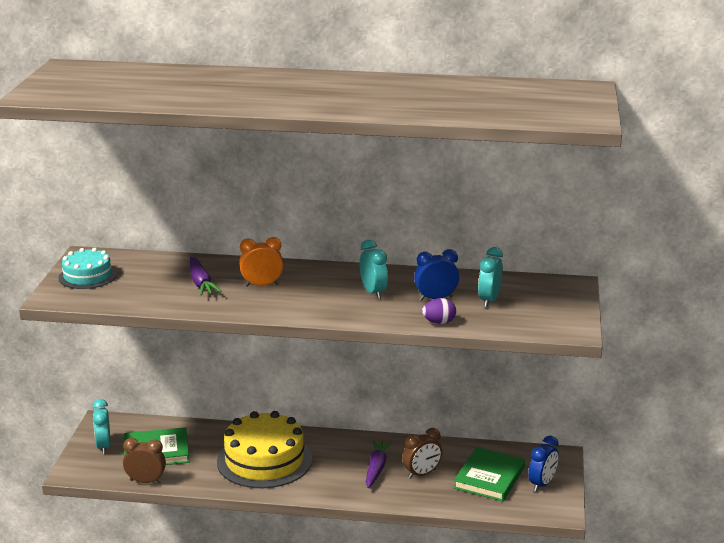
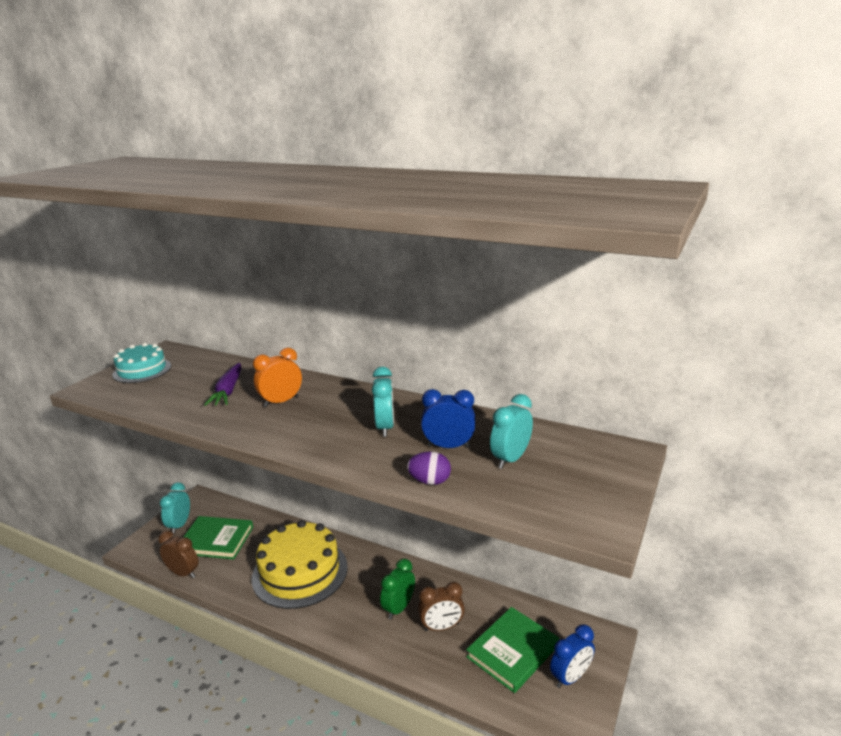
camera: 20 degrees right, 0 degrees up
orange clock [239,237,283,287] -> orange clock turned 45 degrees counterclockwise [253,348,302,407]
purple carrot [366,440,392,488] -> green clock [380,559,415,619]

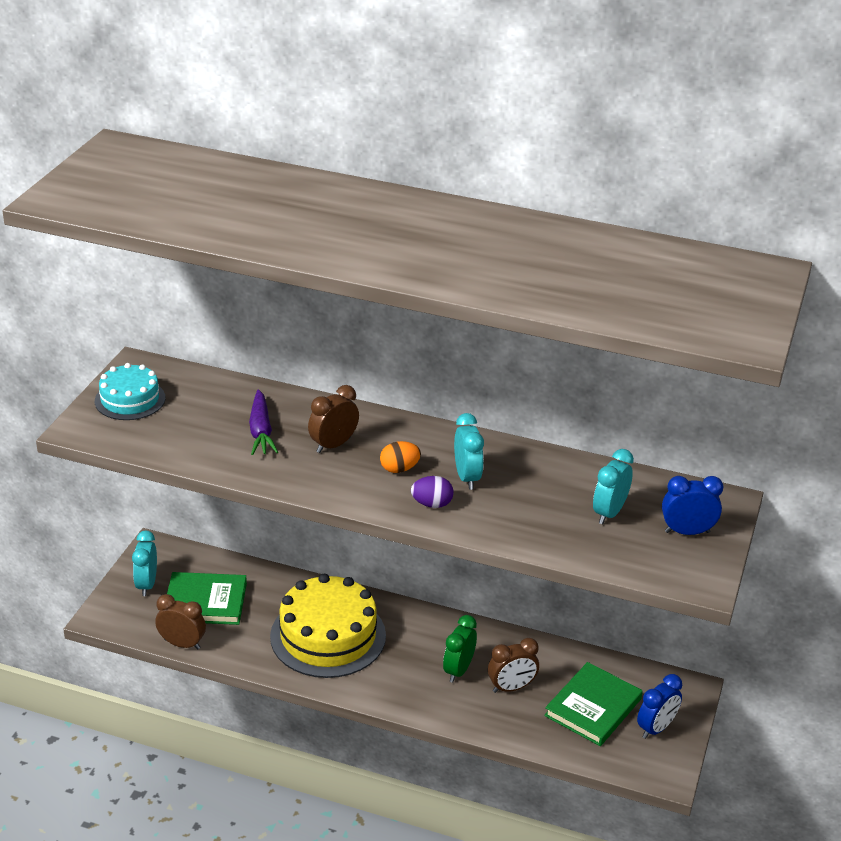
camera: 10 degrees left, 10 degrees up
orange clock [253,348,302,407] -> brown clock [308,385,359,453]
purple egg [407,451,451,485] -> purple egg moved to [411,476,453,508]
blue clock [421,389,476,448] -> blue clock moved to [662,476,723,535]
none -> orange egg [380,441,421,473]

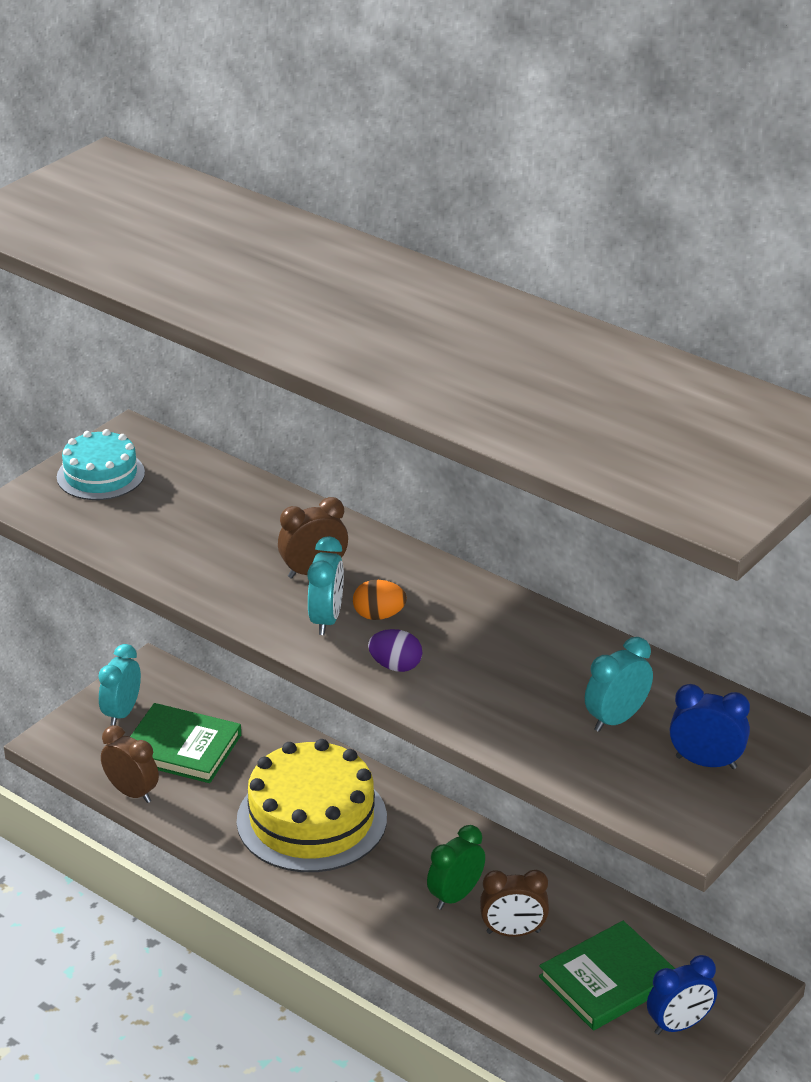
camera: 20 degrees right, 0 degrees up
purple carrot [249,389,278,455] -> none
turquoise clock [454,413,484,490] -> turquoise clock moved to [307,536,344,635]

